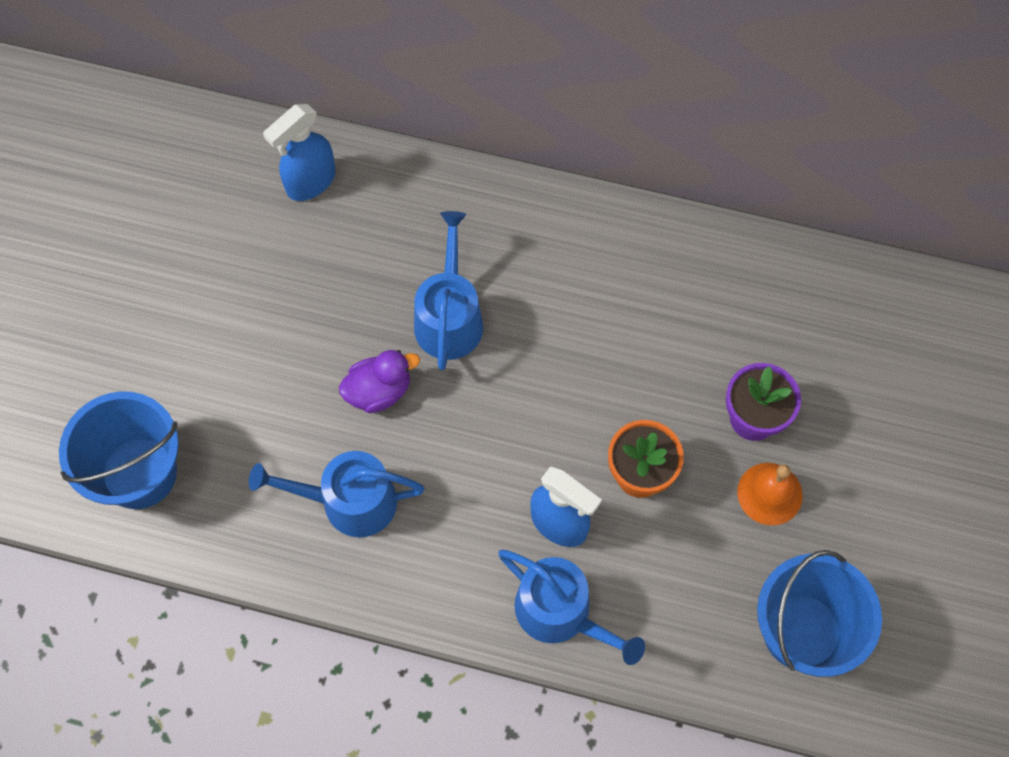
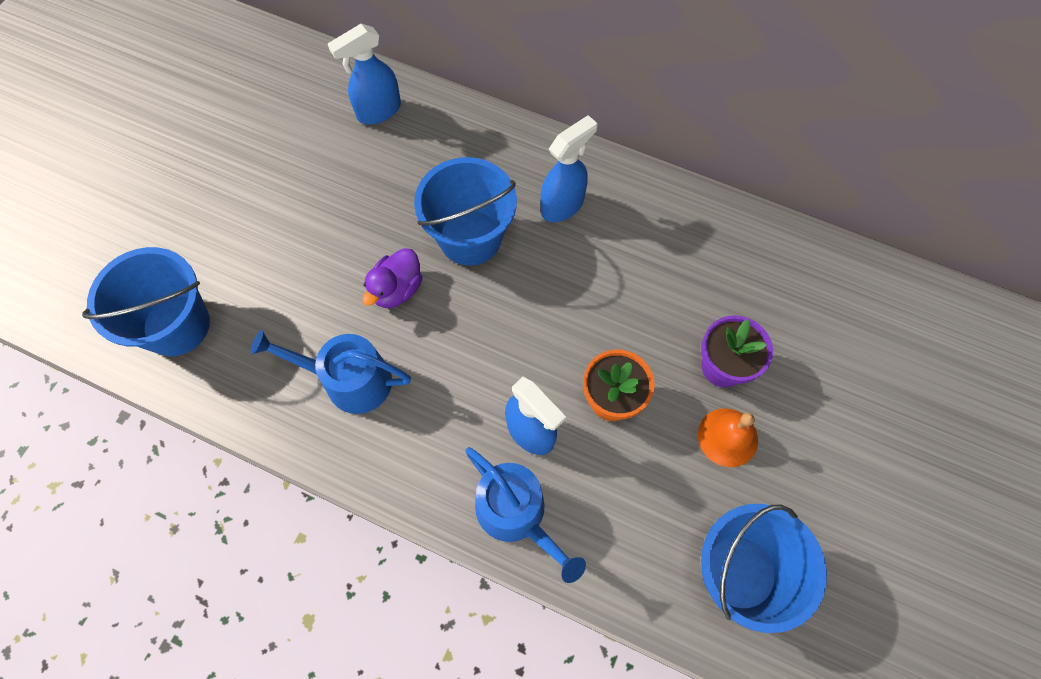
camera: 10 degrees right, 0 degrees up
purple duck [339,350,420,413] -> purple duck turned 135 degrees clockwise [362,248,422,308]
blue watering can [414,211,483,371] -> blue bucket [414,157,517,266]
none -> blue spray bottle [541,115,597,222]

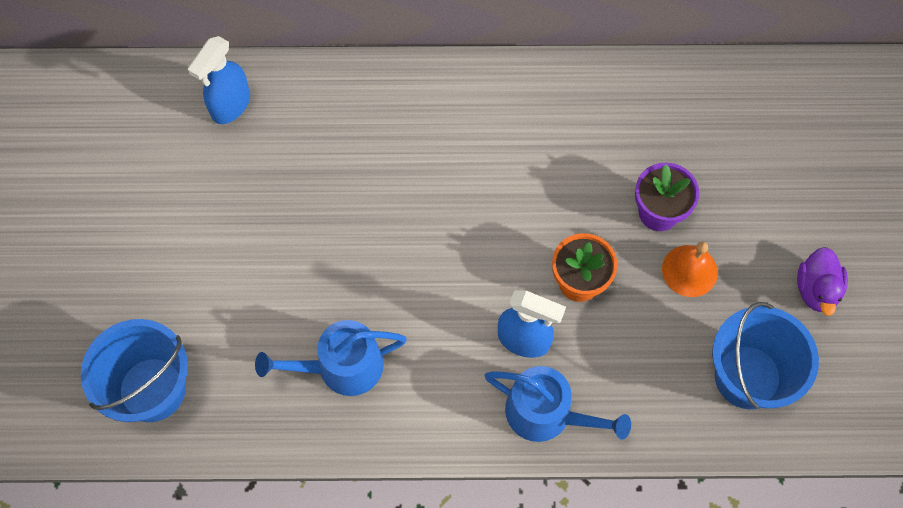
camera: 25 degrees left, 0 degrees up
purple duck [362,248,422,308] -> purple duck moved to [797,247,848,316]
blue bucket [414,157,517,266] -> none
blue spray bottle [541,115,597,222] -> none

